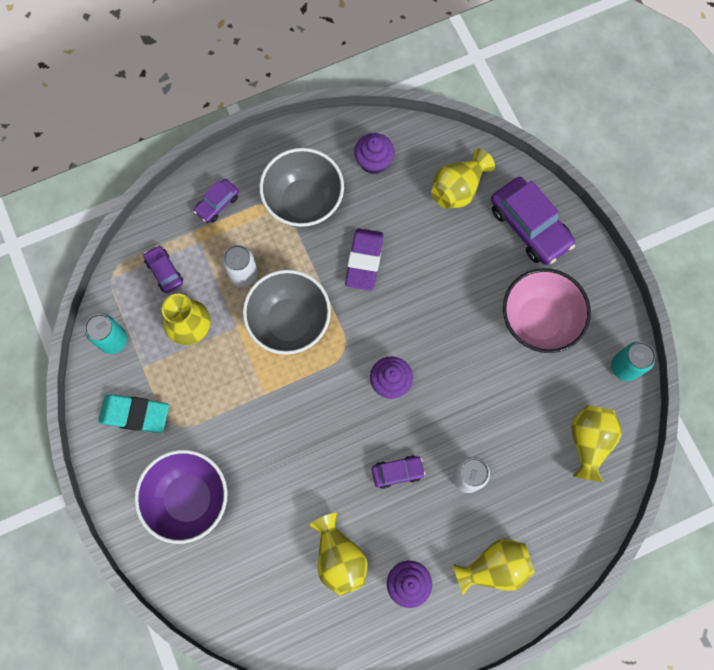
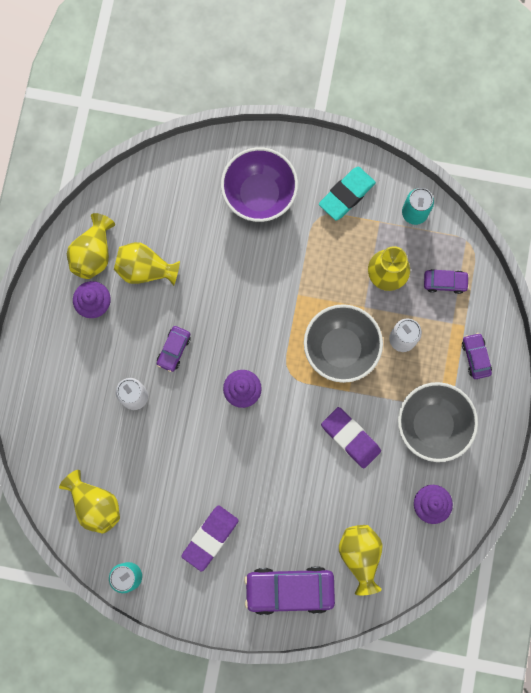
camera: 125 degrees right, 5 degrees up
yellow vase [454,539,535,595] -> yellow vase moved to [67,213,115,279]
pink bowl [503,268,591,353] -> purple eraser [181,505,239,572]

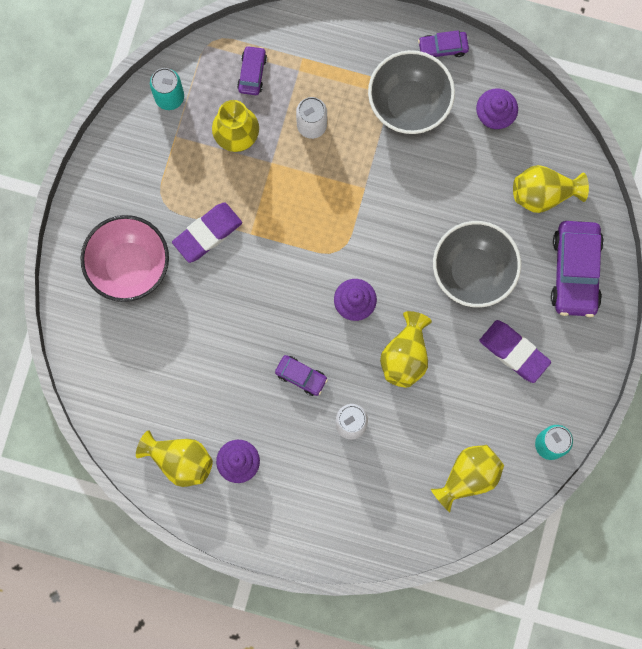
camera: 85 degrees left, 0 degrees up
yellow vase [114,242,180,286] -> yellow vase moved to [380,311,432,387]
purple bowl [221,147,298,222] -> pink bowl [80,215,169,302]
grey bowl [304,304,383,383] -> grey bowl moved to [433,221,521,307]
turquoise eraser [319,167,376,220] -> none
purple eraser [321,407,381,468] -> purple eraser moved to [172,202,242,263]
purple car [462,333,492,379] -> purple car moved to [418,31,469,58]

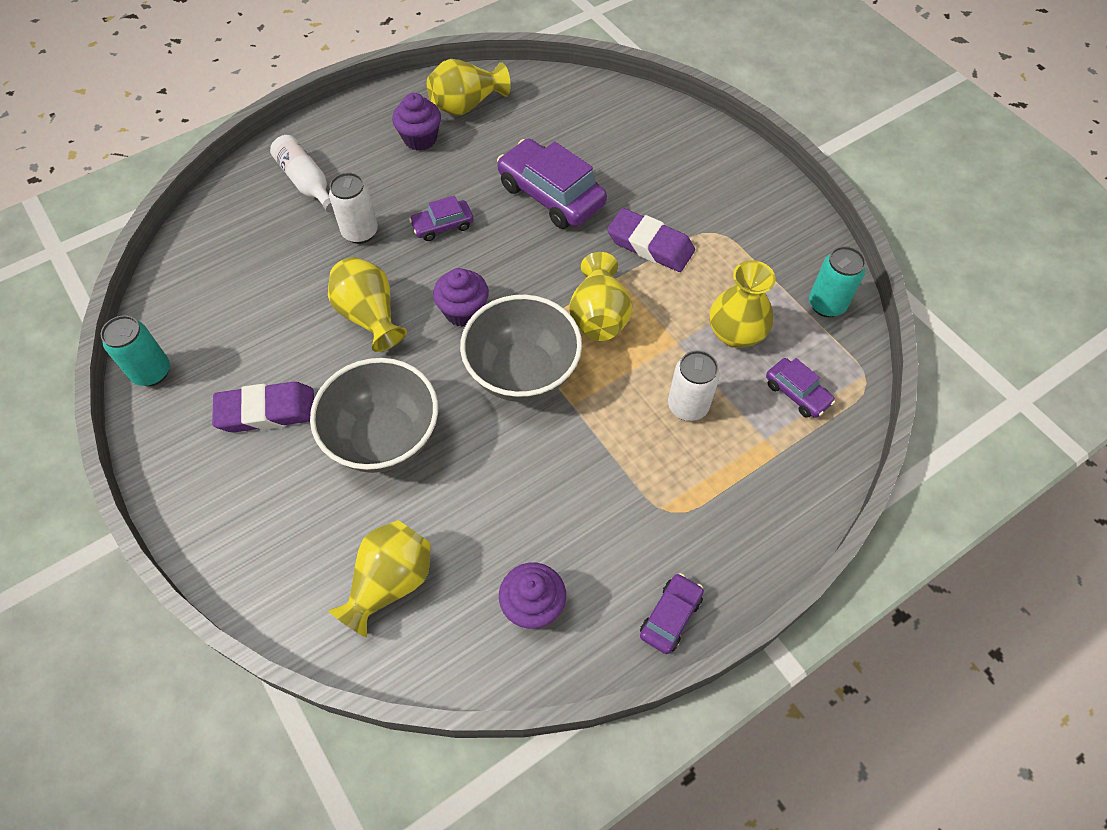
camera: 130 degrees right, 20 degrees down
pink bowl [80,215,169,302] -> none
purple eraser [172,202,242,263] -> purple eraser turned 60 degrees counterclockwise [607,208,695,272]
grey bowl [368,50,455,134] -> grey bowl moved to [460,295,582,402]
yellow vase [431,445,504,512] -> yellow vase moved to [569,252,632,341]
purple car [551,221,604,317] -> purple car moved to [497,139,607,229]
none -> white bottle [270,135,334,213]

